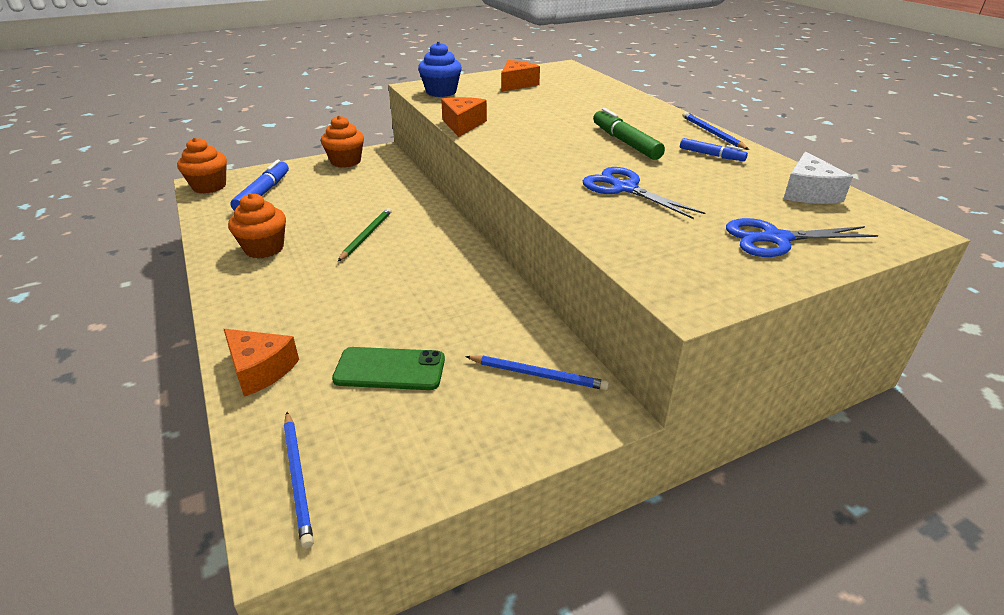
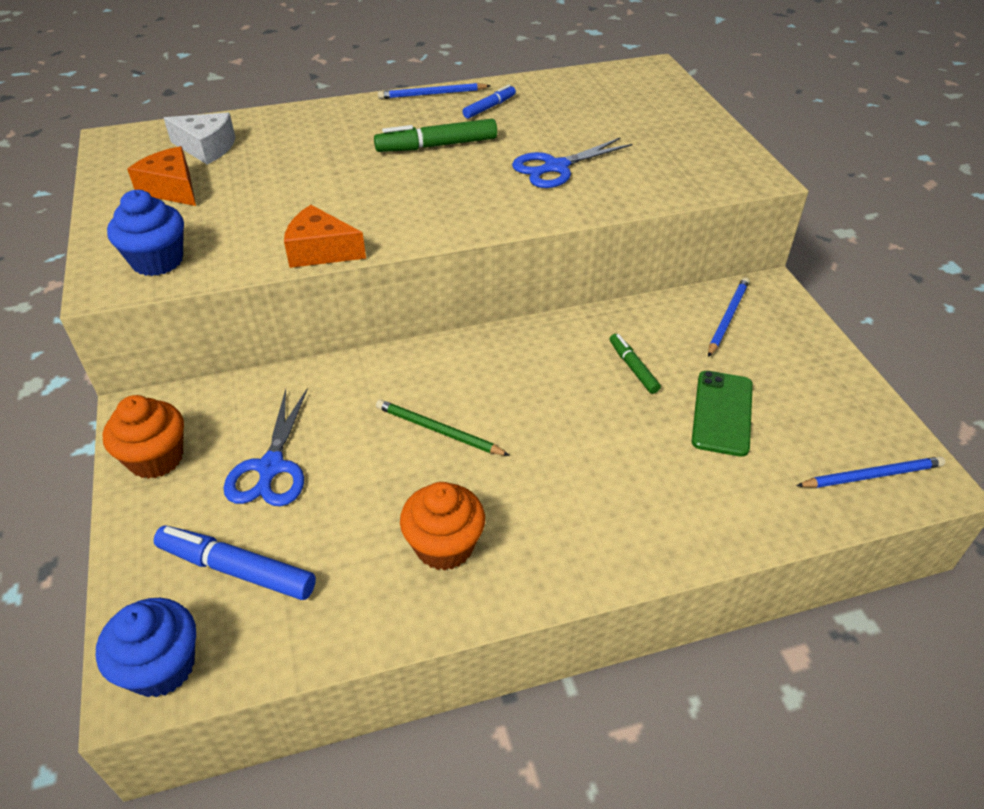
camera: 80 degrees left, 10 degrees up
orange cupcake [177,137,227,194] -> blue cupcake [96,598,196,697]
orange cheese [224,329,299,397] -> none
blue scissors [726,218,878,257] -> blue scissors moved to [224,389,307,506]
white cheese [783,152,853,204] -> white cheese moved to [164,113,235,165]
none -> green marker [610,334,661,394]

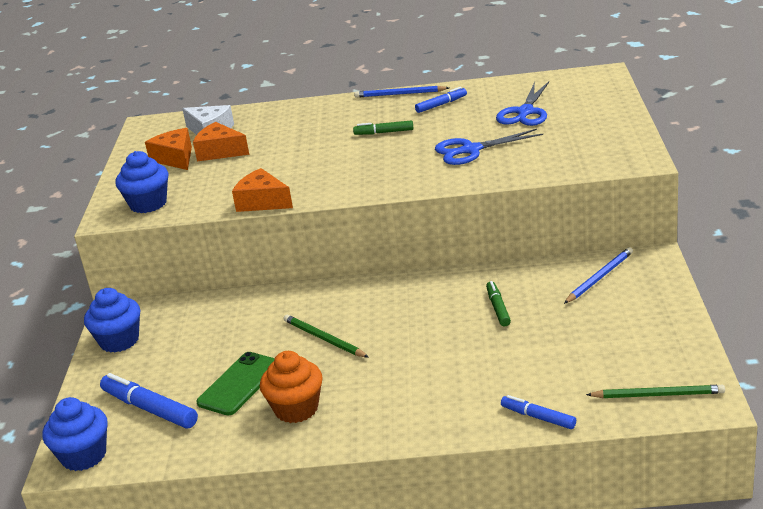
camera: 20 degrees right, 15 degrees down
orange cupcake [103,395,184,479] -> blue cupcake [84,288,140,353]
blue scissors [224,389,307,506] -> blue scissors moved to [496,81,549,126]
green marker [374,119,497,152] -> green marker [353,120,413,135], size x0.59
green phone [692,371,753,457] -> green phone moved to [196,352,275,415]
blue pencil [796,456,945,488] -> green pencil [586,385,725,398]
none -> orange cheese [193,122,249,161]
none -> blue marker [501,395,576,429]

